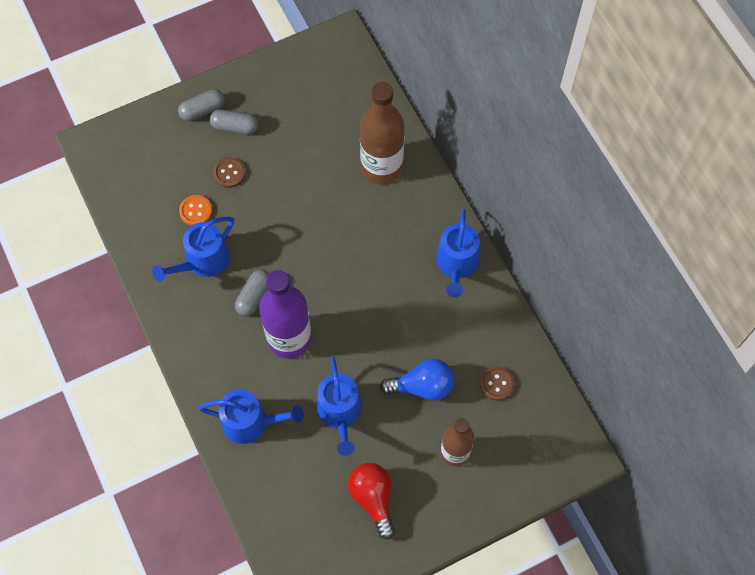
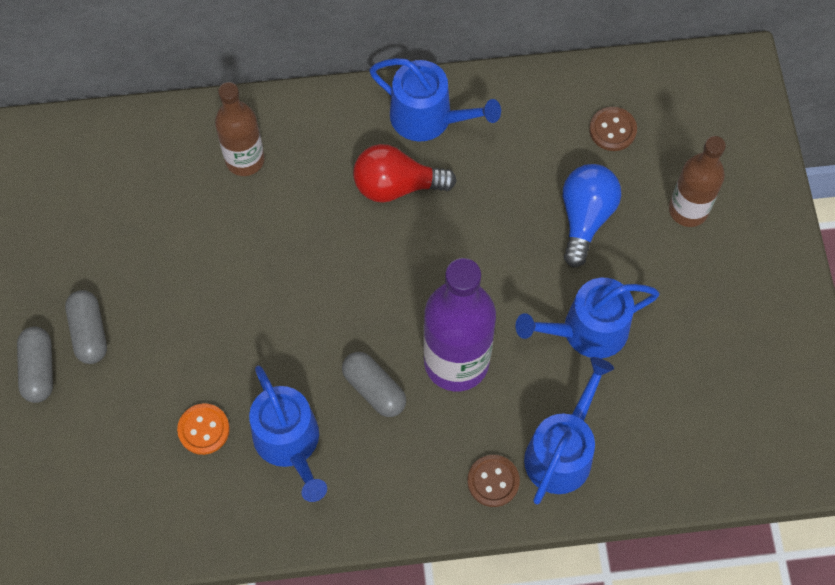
camera: 70 degrees left, 0 degrees up
grey capsule [210,109,258,134] -> grey capsule turned 45 degrees counterclockwise [65,290,107,364]
brown button [213,157,246,188] -> brown button moved to [467,455,520,507]
blue watering can [317,357,362,456] -> blue watering can turned 150 degrees clockwise [515,278,660,359]
red light bulb [348,463,395,539] -> red light bulb moved to [353,144,456,203]
brown bottle [360,82,405,185] -> brown bottle [215,82,265,176], size x0.64

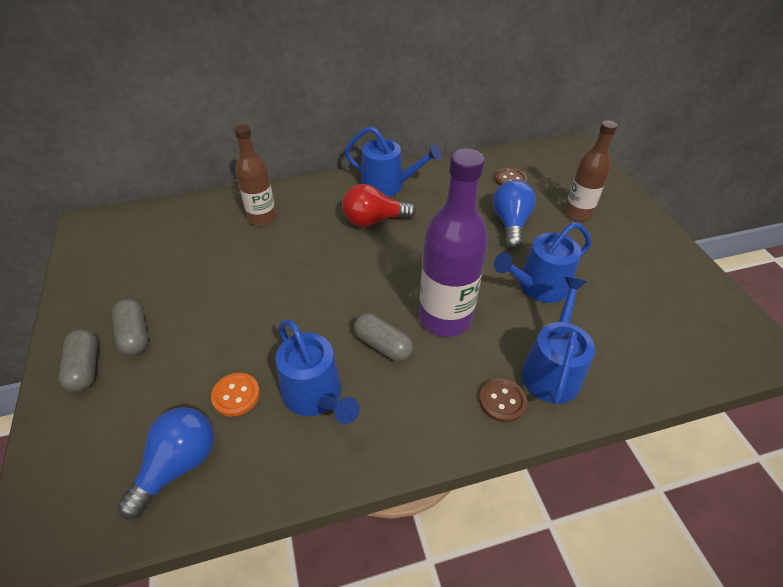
camera: 10 degrees left, 20 degrees down
none -> blue light bulb [117,407,214,520]

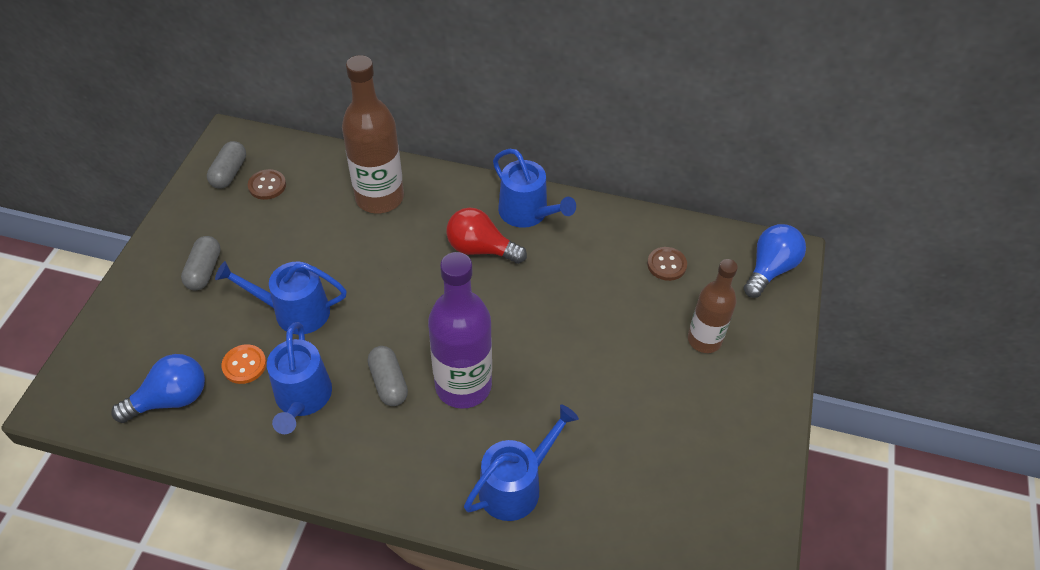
camera: 30 degrees right, 5 degrees up
grey capsule [59,329,98,392] -> grey capsule moved to [207,141,246,189]
brown bottle [234,124,276,226] -> brown bottle [342,55,404,213], size x1.57
brown button [479,378,527,423] -> brown button moved to [248,169,286,200]
blue light bulb [493,180,536,249] -> blue light bulb moved to [744,224,806,298]
blue watering can [494,222,591,303] -> blue watering can moved to [215,261,347,335]

